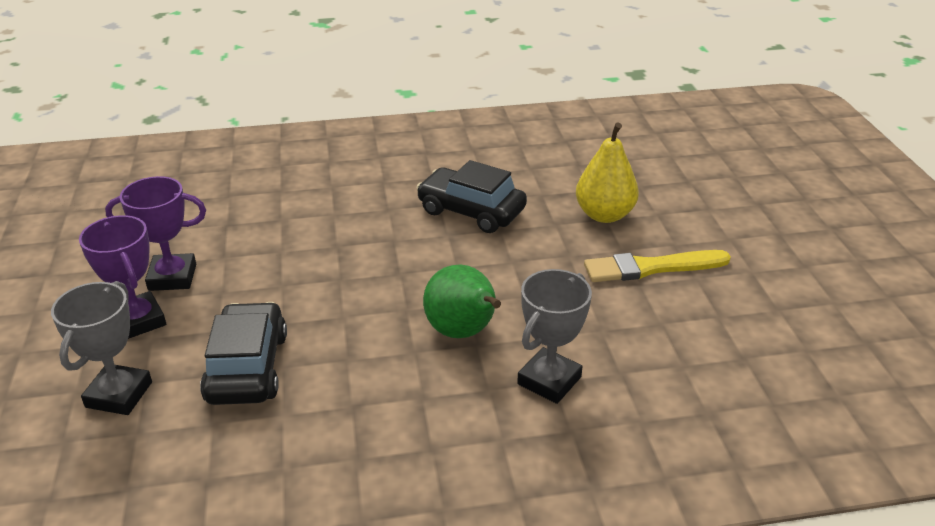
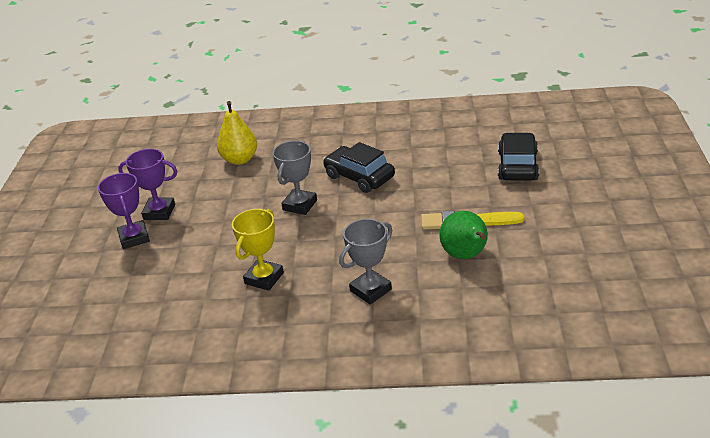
camera: 15 degrees right, 0 degrees up
grey trophy [51,281,152,415] -> grey trophy moved to [273,141,317,215]
black car [200,302,287,405] -> black car moved to [498,133,539,181]
green pear [423,265,501,338] -> green pear moved to [439,211,488,259]
yellow pear [576,123,639,223] -> yellow pear moved to [217,101,257,165]
none -> yellow trophy [232,209,284,291]

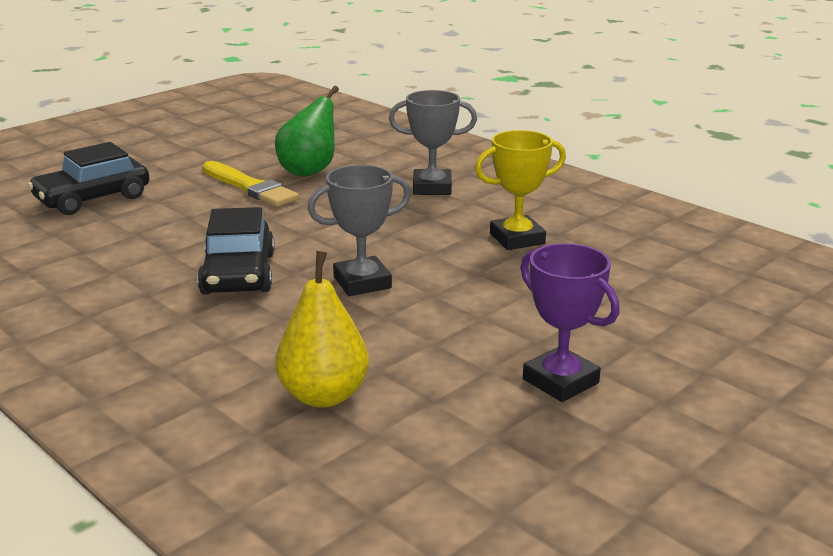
camera: 140 degrees left, 10 degrees down
purple trophy [98,173,150,249] -> none

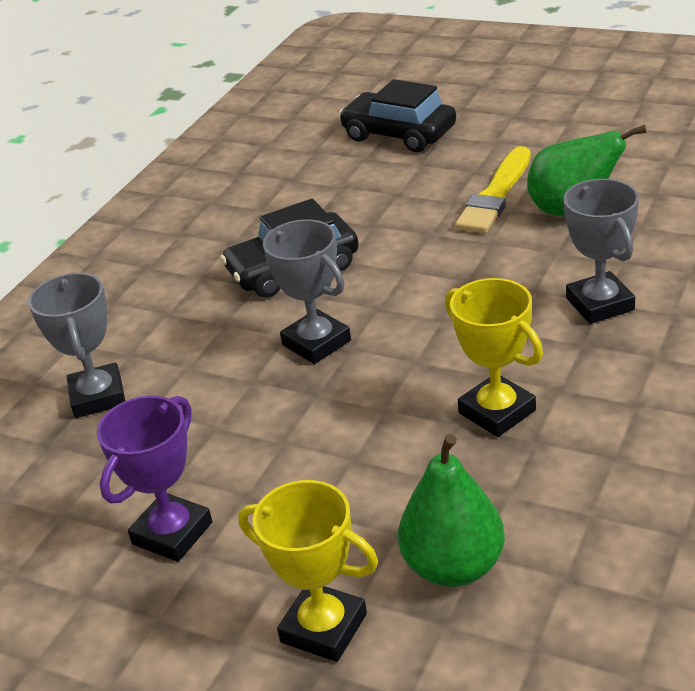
camera: 75 degrees right, 10 degrees up
yellow pear [275,251,369,408] -> grey trophy [28,273,125,418]
none -> yellow trophy [238,480,378,662]
none -> green pear [398,434,505,587]

